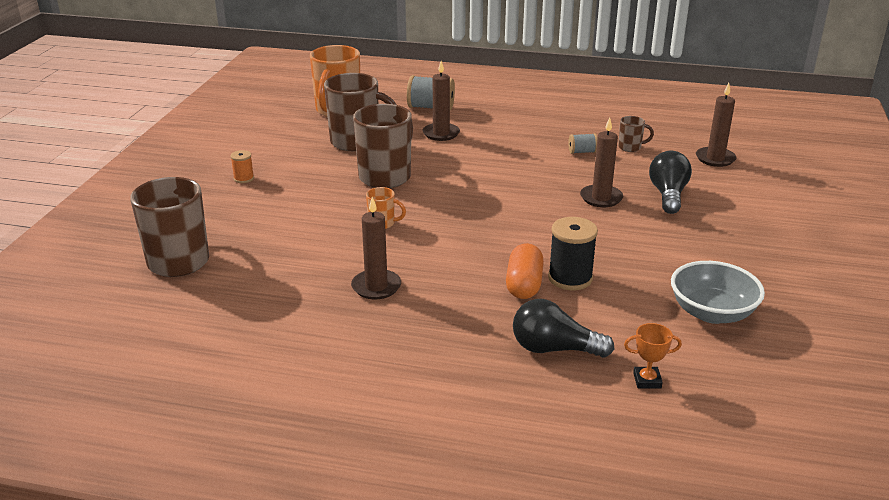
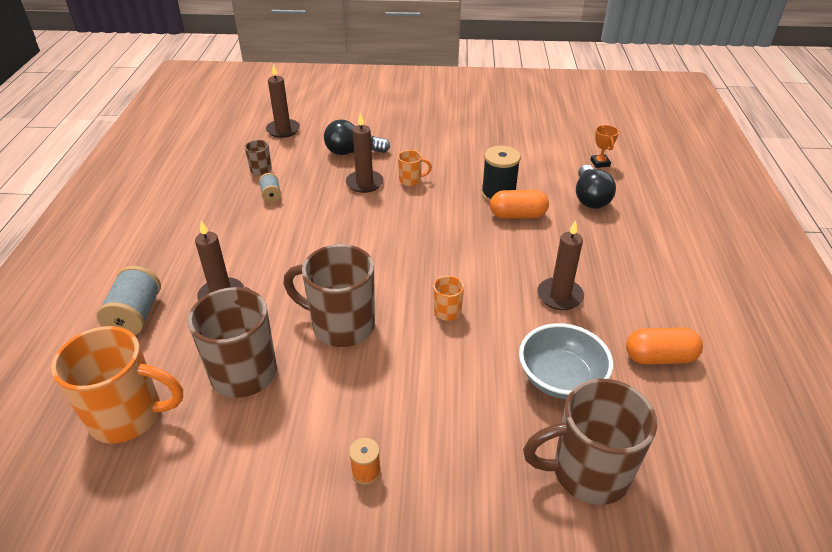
camera: 100 degrees left, 10 degrees up
grey bowl [671,261,765,324] -> grey bowl moved to [519,323,613,399]
none -> orange mug [398,150,432,186]
none -> orange capsule [626,327,703,365]

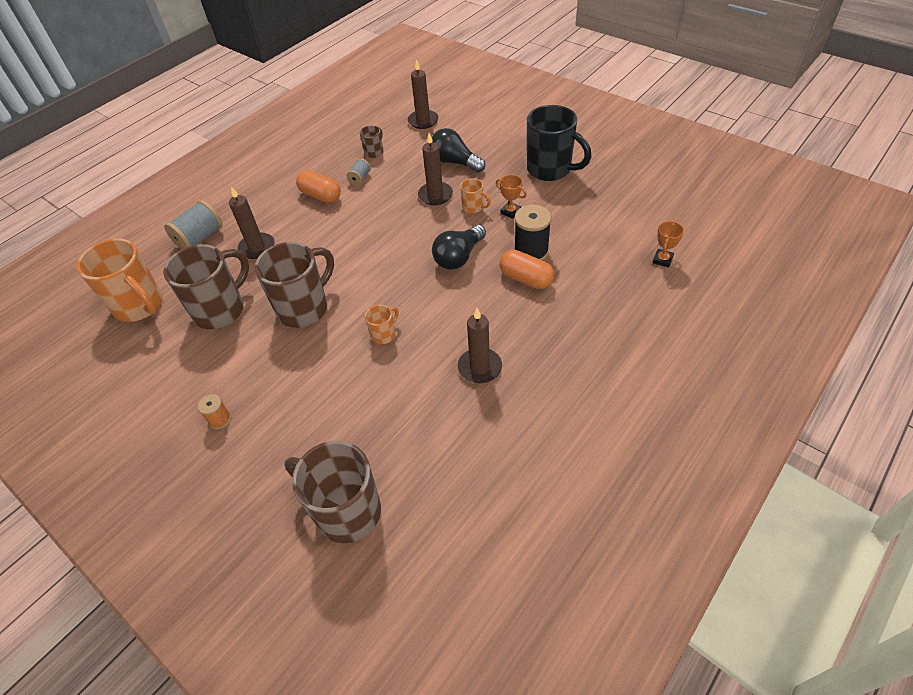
camera: 40 degrees right, 10 degrees up
brown mug [284,244,375,347] -> brown mug turned 75 degrees clockwise [254,242,334,328]
grey bowl [519,323,613,399] -> none
black light bulb [576,165,616,209] -> black light bulb moved to [432,224,486,270]
orange capsule [626,327,703,365] -> orange capsule moved to [296,170,341,203]
none -> orange trophy [496,175,527,219]
none -> black mug [527,105,592,181]

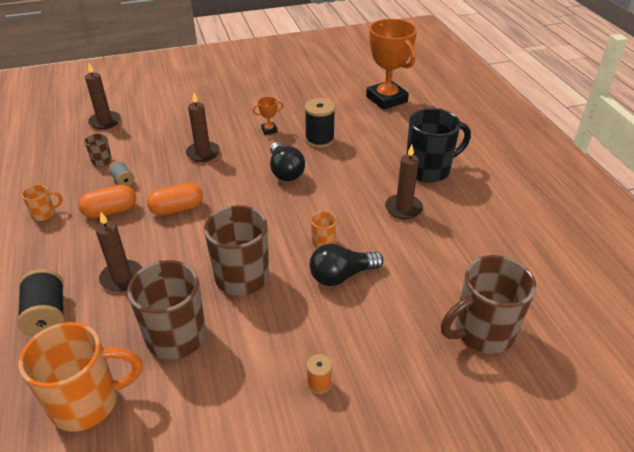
camera: 60 degrees left, 10 degrees down
grey spool [164,200,223,249] -> black spool [17,269,64,337]
black light bulb [432,128,486,173] -> black light bulb moved to [310,244,384,286]
orange mug [460,178,491,214] -> orange mug moved to [22,185,63,221]
orange capsule [499,250,554,289] -> orange capsule moved to [147,182,203,216]
black mug [527,105,592,181] -> black mug moved to [406,108,471,183]
orange trophy [653,221,684,268] -> orange trophy [366,19,417,110], size x2.43

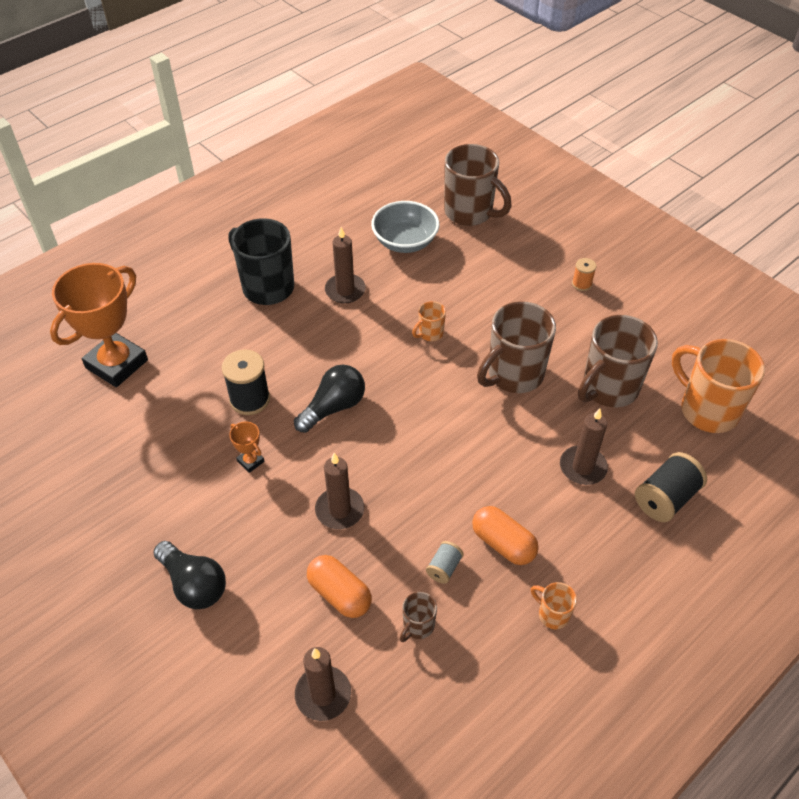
camera: 115 degrees left, 10 degrees up
orange capsule [147,182,203,216] -> orange capsule moved to [307,555,372,618]
black light bulb [310,244,384,286] -> black light bulb moved to [153,541,226,609]
none -> grey bowl [371,201,439,253]

